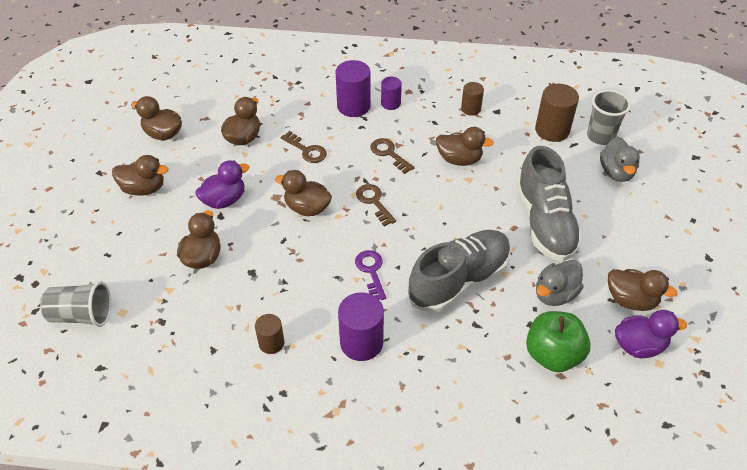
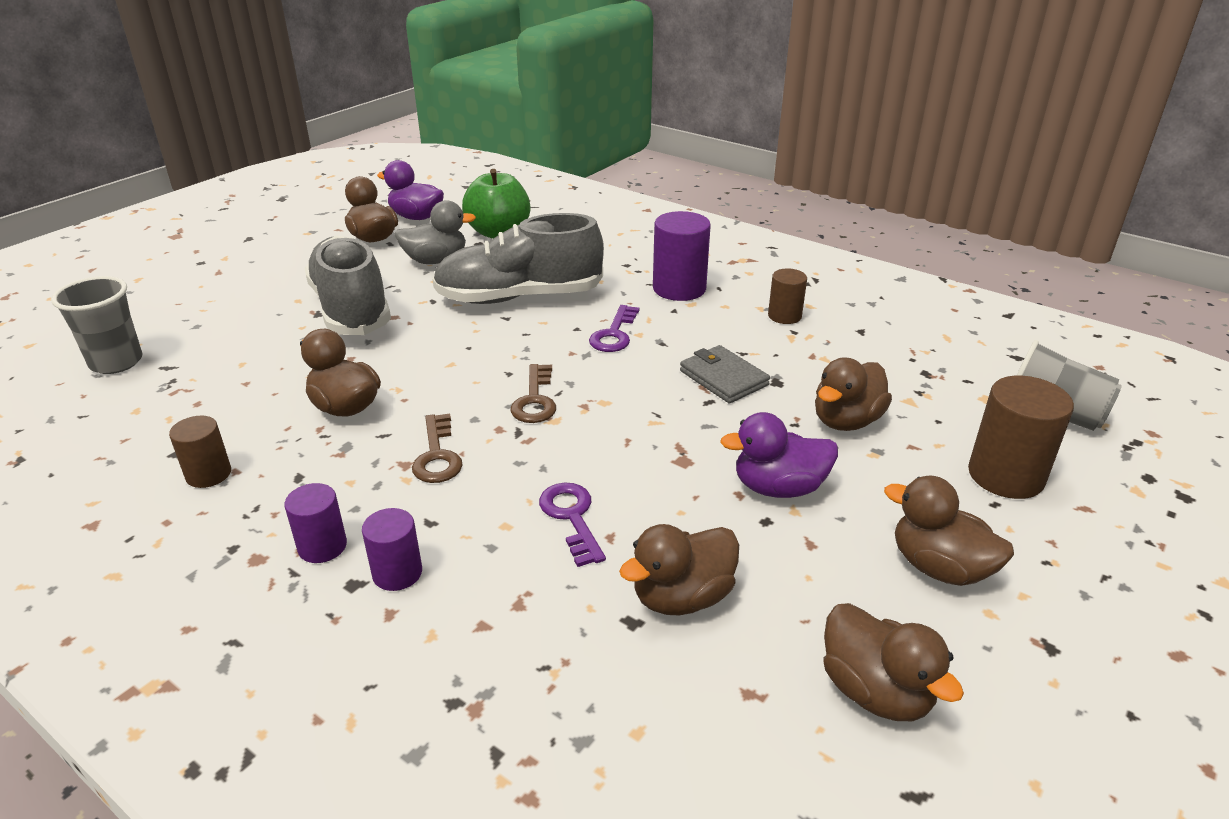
camera: 150 degrees left, 15 degrees down
brown duck [275,170,332,216] -> none
brown key [281,131,327,163] -> purple key [539,483,606,567]
purple cylinder [336,60,371,117] -> purple cylinder [362,508,422,591], size x0.60
grey shoe [516,146,583,262] -> grey shoe turned 45 degrees counterclockwise [305,236,391,335]
brown cylinder [535,84,579,142] -> brown cylinder moved to [968,376,1074,499]
grey duck [600,137,640,182] -> none
none -> grey wallet [680,345,770,403]

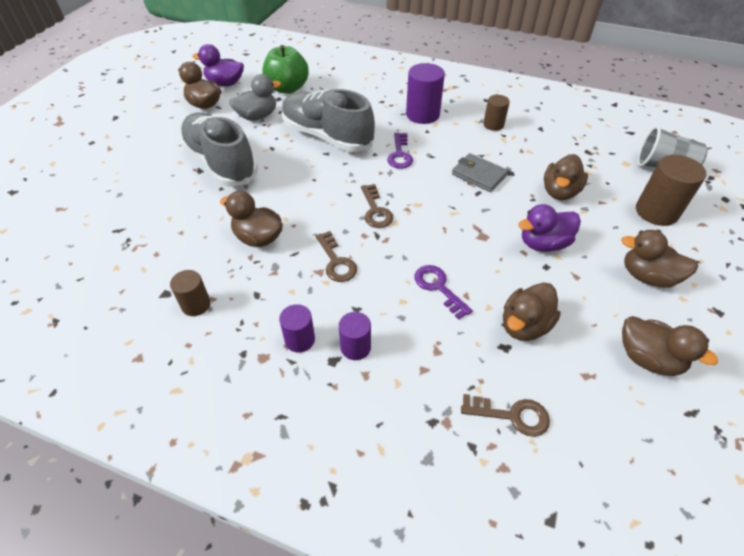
camera: 15 degrees left, 15 degrees up
grey cup [51,276,143,374] -> none
grey shoe [433,213,604,304] -> grey shoe turned 60 degrees clockwise [282,89,375,152]
none -> brown key [461,394,550,437]

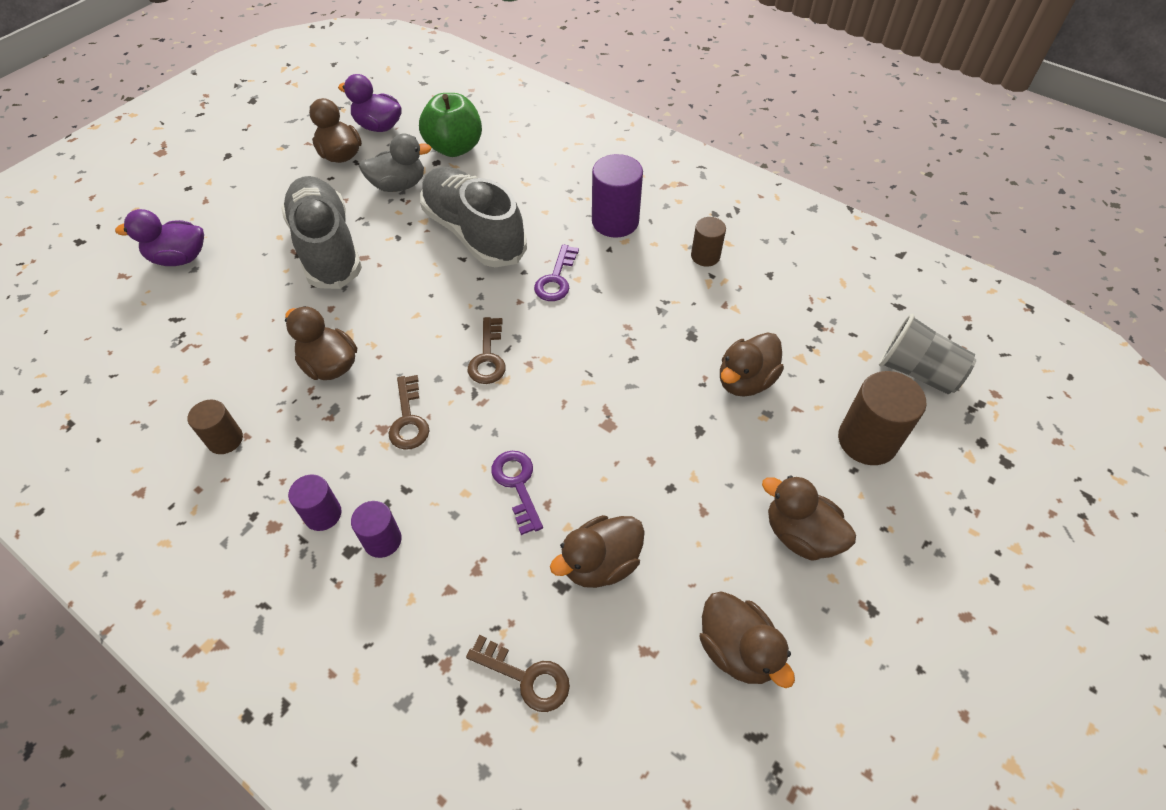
camera: 15 degrees right, 5 degrees up
grey wallet [452,153,508,192] -> none
purple duck [518,204,581,252] -> purple duck moved to [115,209,204,266]

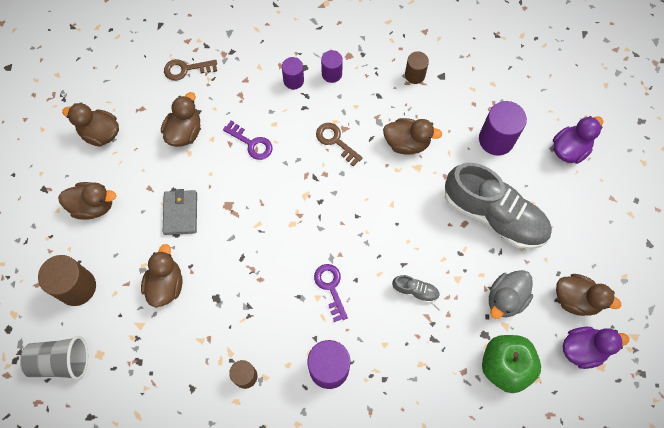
camera: 145 degrees right, 15 degrees up
grey shoe [420,167,527,267] -> grey shoe [392,275,440,303], size x0.41
brown key [468,317,506,384] -> none
none -> grey wallet [163,189,197,235]
none -> purple cylinder [479,101,527,156]

